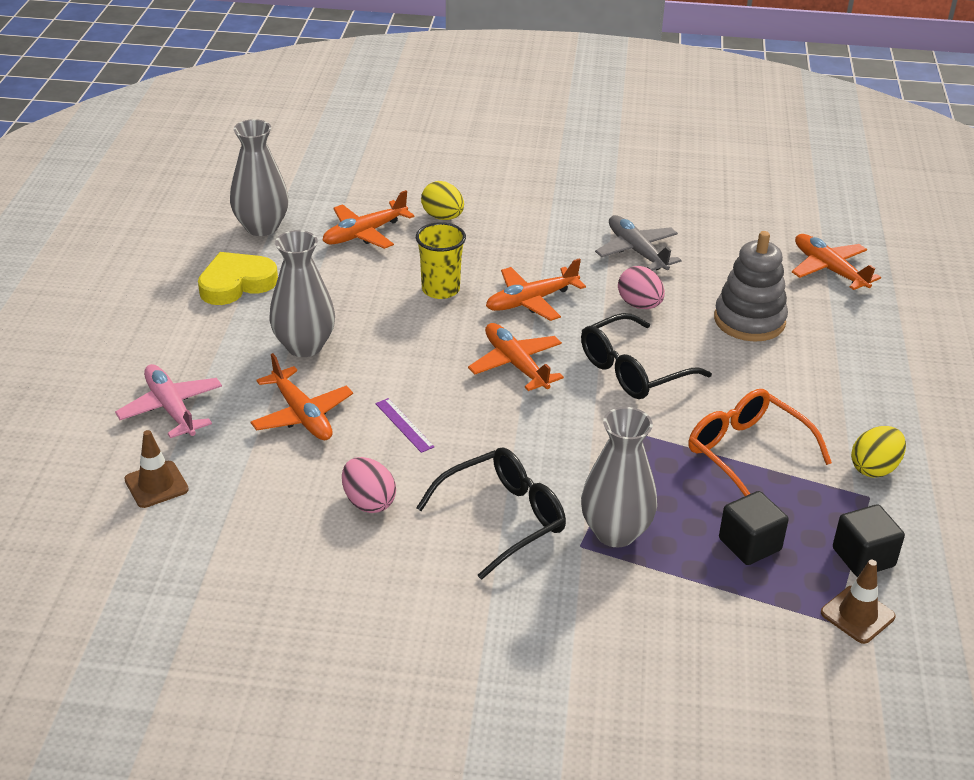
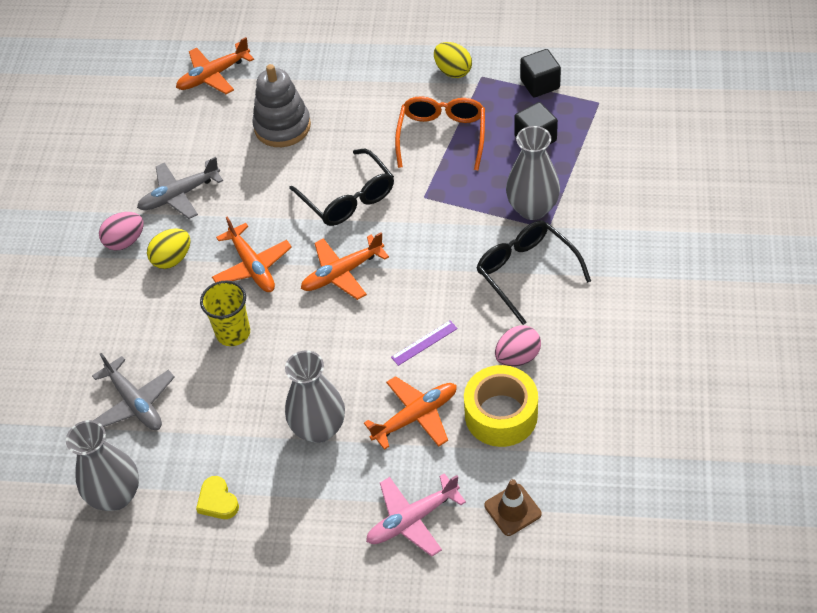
camera: 85 degrees left, 15 degrees up
yellow heart [198,252,278,305] -> yellow heart [196,476,239,519], size x0.59
orange plane [322,190,414,249] -> grey plane [92,353,175,430]
yellow egg [421,181,464,220] -> yellow egg moved to [147,228,191,269]
pink egg [618,266,665,309] -> pink egg moved to [99,212,144,251]
orange glasses [688,389,832,496] -> orange glasses turned 135 degrees clockwise [395,96,485,170]
brown traffic cone [821,560,896,644] -> none
none -> yellow tape [464,365,538,447]

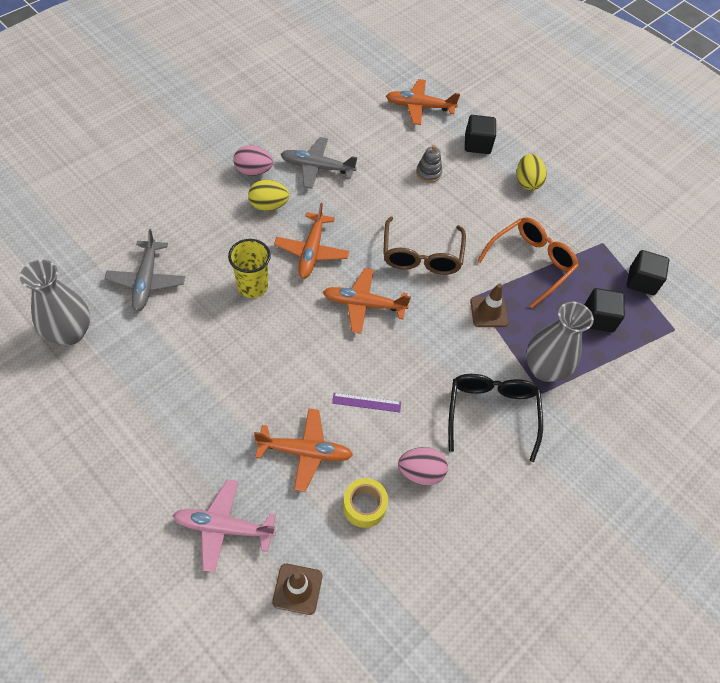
camera: 30 degrees right, 5 degrees up
yellow heart [196,476,239,519] -> none
grey stacking toy [252,64,311,147] -> grey stacking toy [416,145,442,183], size x0.51
grey vase [285,351,345,443] -> none
black glasses [289,149,394,226] -> brown glasses [383,217,466,275]
yellow egg [434,42,472,78] -> yellow egg moved to [517,154,547,190]
yellow tape [464,365,538,447] -> yellow tape [343,478,388,528], size x0.62
none -> black cube [465,115,496,154]
none -> brown traffic cone [470,283,509,327]

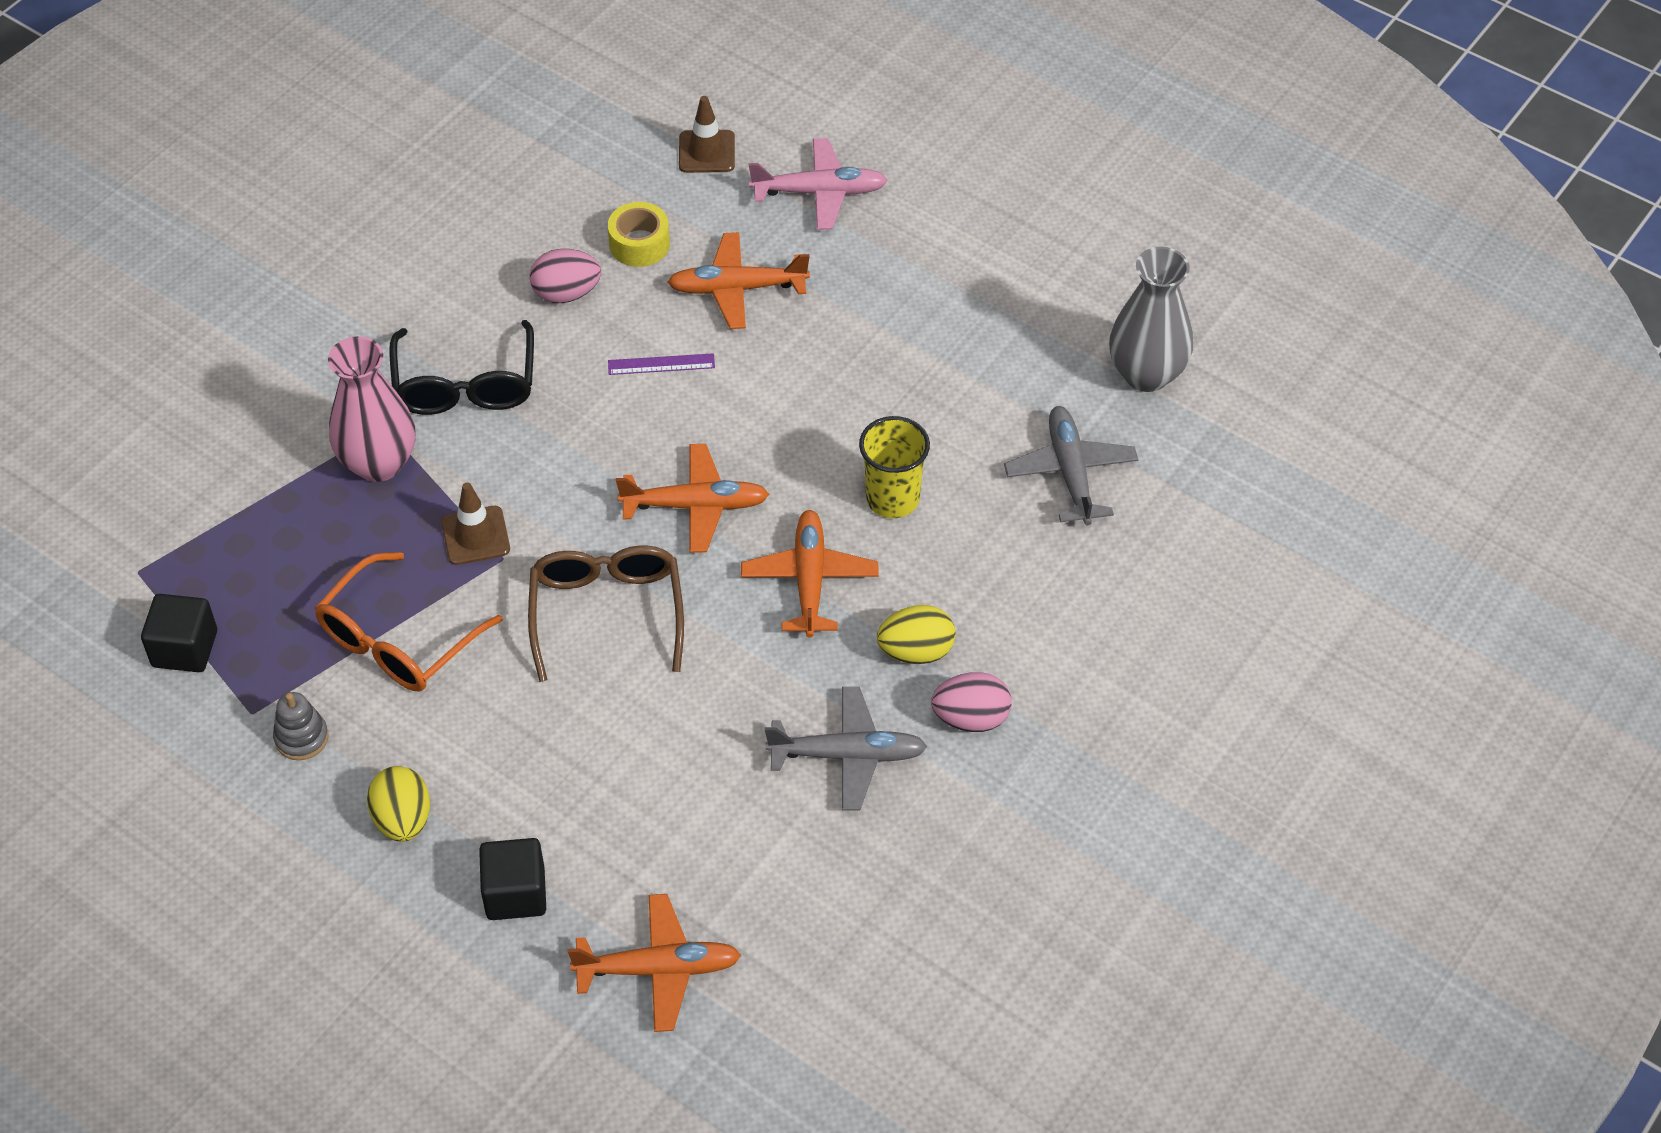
camera: 175 degrees right, 5 degrees down
grey stacking toy [416,145,442,183] -> grey stacking toy moved to [273,692,329,760]
grey vase [526,302,594,382] -> pink vase [328,336,415,482]
black cube [585,288,625,333] -> none

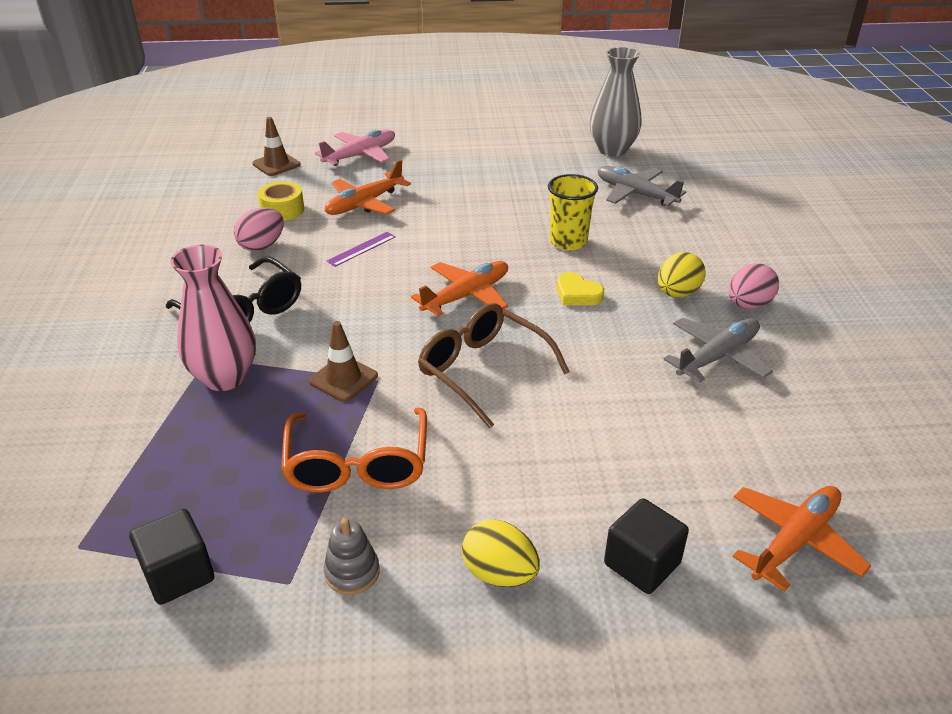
camera: 40 degrees left, 15 degrees down
orange plane [741,510,879,638] -> yellow heart [557,272,604,305]

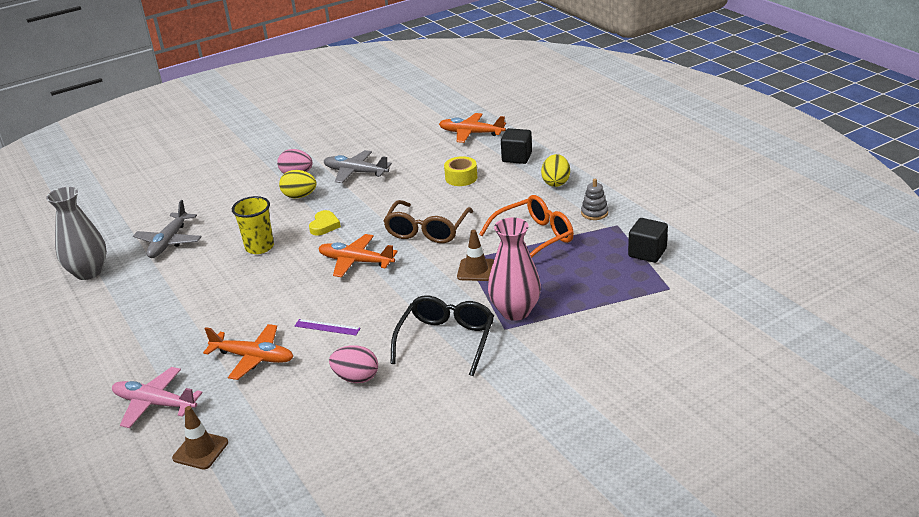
camera: 115 degrees left, 5 degrees down
yellow tape [258,181,304,221] -> yellow tape moved to [444,156,477,186]

